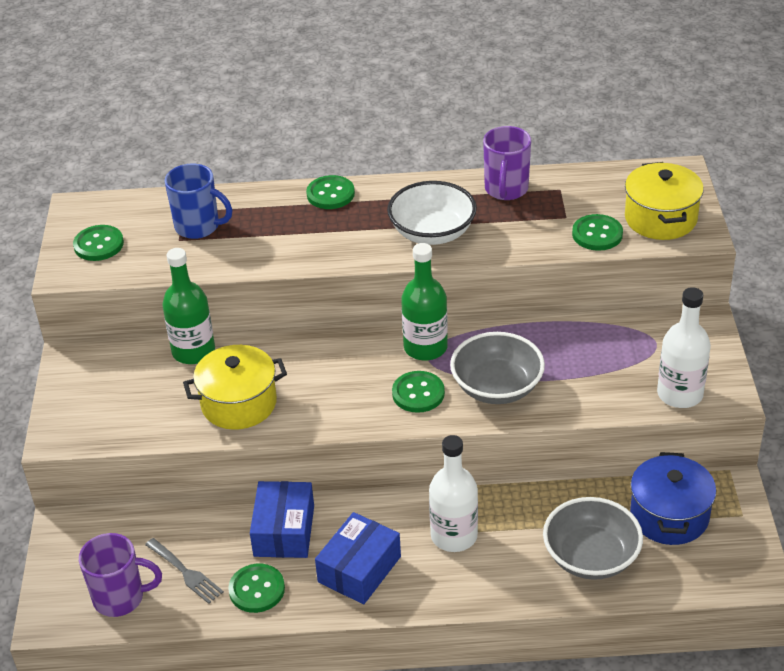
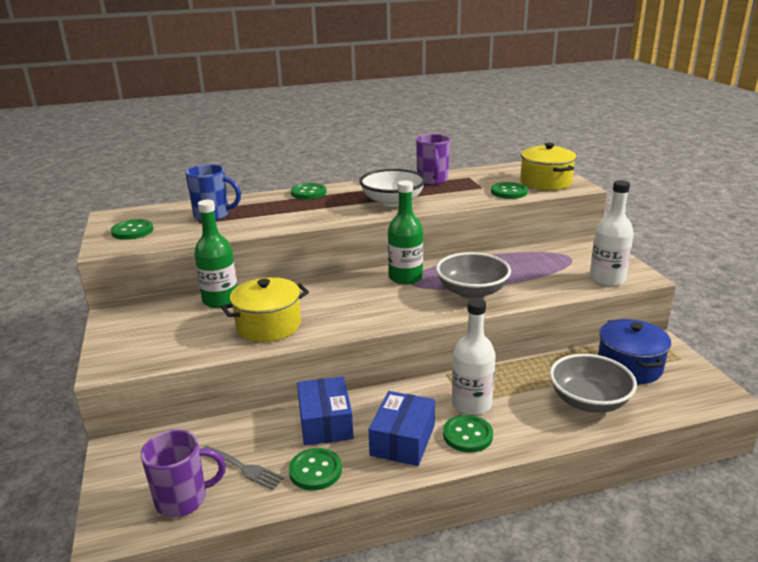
camera: 15 degrees left, 15 degrees down
green button [392,371,445,413] -> green button moved to [443,415,493,453]

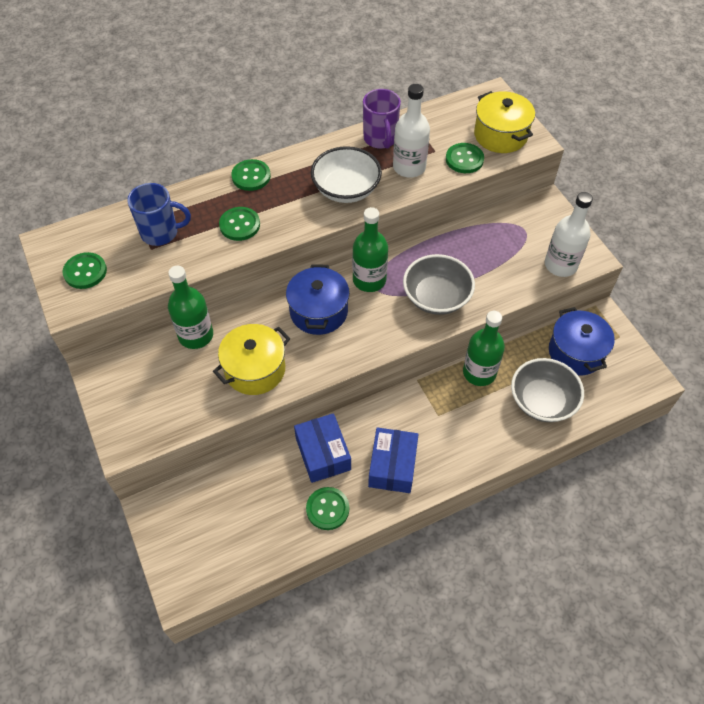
camera: 10 degrees left, 30 degrees up
purple mug [141,430,226,517] -> none
grey fork [203,445,284,490] -> none
green button [443,415,493,453] -> green button moved to [219,207,260,241]
white bottle [452,298,496,415] -> white bottle moved to [393,84,430,178]
none -> blue pot [286,264,350,335]
none -> green bottle [463,311,505,386]

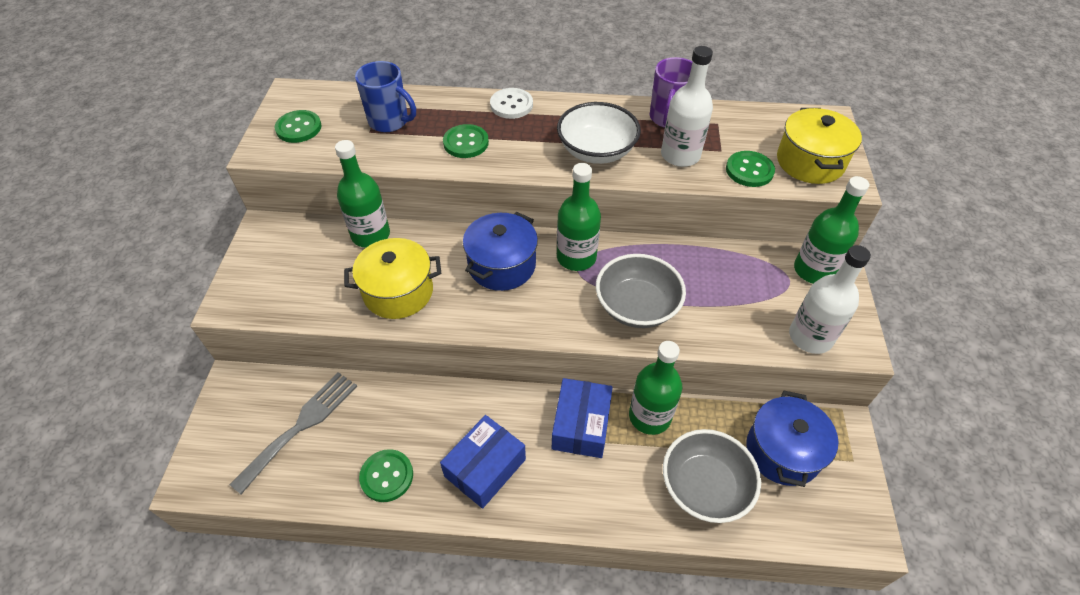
camera: 30 degrees right, 5 degrees down
green button [231,159,271,191] -> white button [490,88,533,119]
blue box [294,413,351,483] -> blue box moved to [552,378,613,458]
none -> grey fork [229,372,357,494]
none -> green bottle [794,176,869,284]

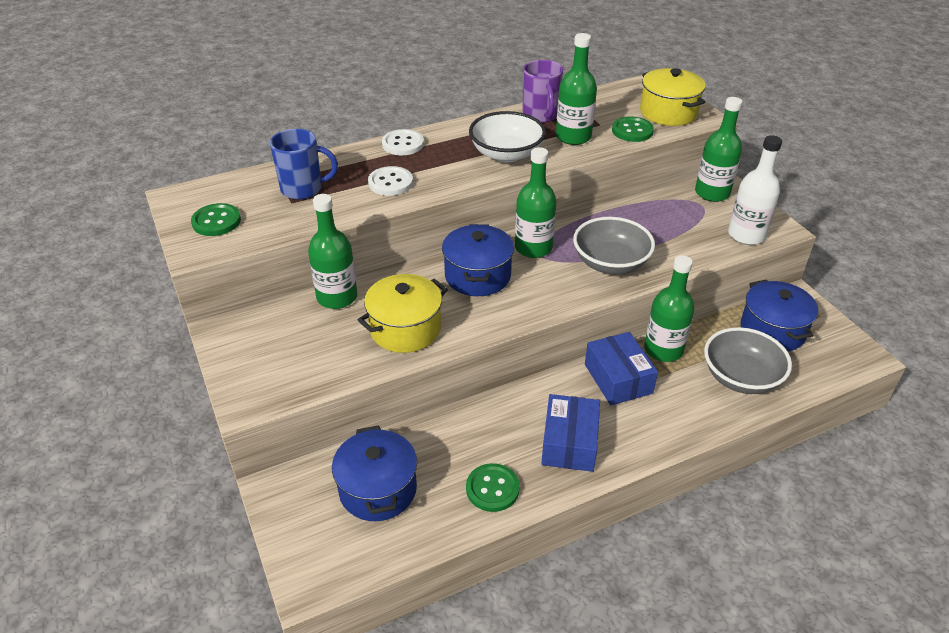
camera: 30 degrees left, 10 degrees down
grey fork [229,372,357,494] -> blue pot [332,425,417,521]
green button [443,124,489,158] -> white button [368,166,413,196]
white bottle [661,46,713,167] -> green bottle [556,33,597,145]

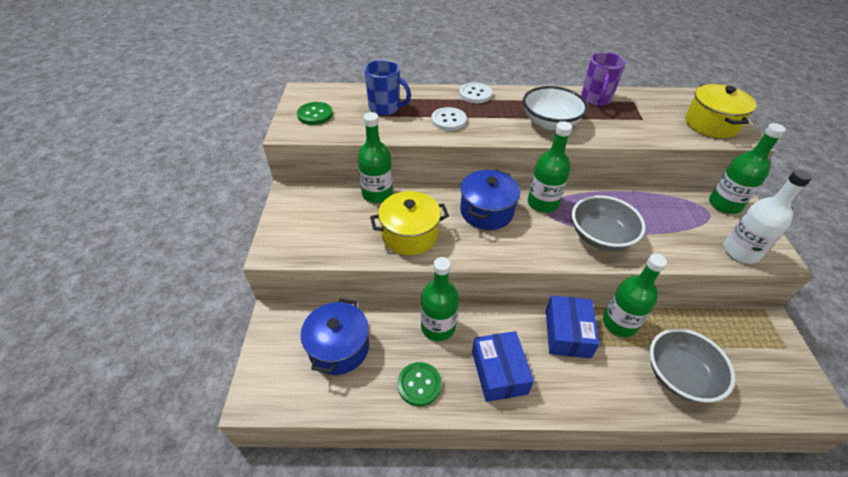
camera: 25 degrees right, 5 degrees up
blue box [541,394,600,472] -> blue box turned 45 degrees counterclockwise [472,331,534,402]
green bottle [556,33,597,145] -> green bottle moved to [421,257,459,341]
green button [612,117,654,142] -> none
blue pot [741,279,818,352] -> none

